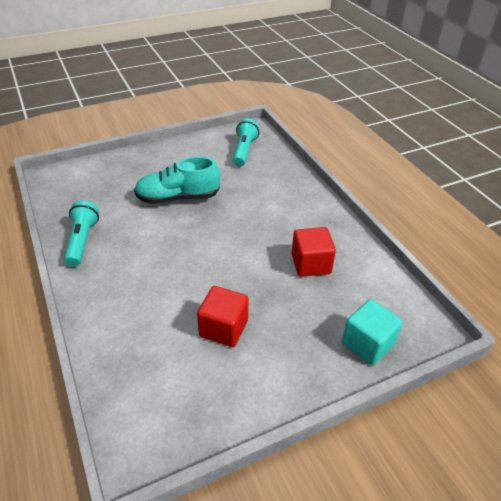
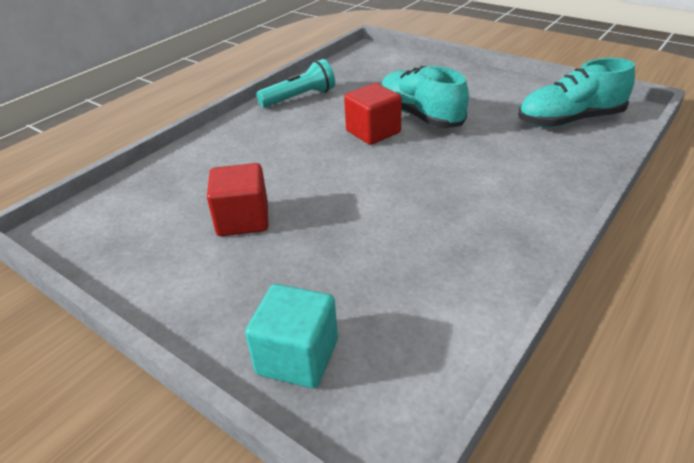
camera: 65 degrees right, 5 degrees down
turquoise flashlight [232,119,259,167] -> turquoise shoe [518,58,635,127]
red cube [292,227,336,277] -> red cube moved to [344,83,402,145]

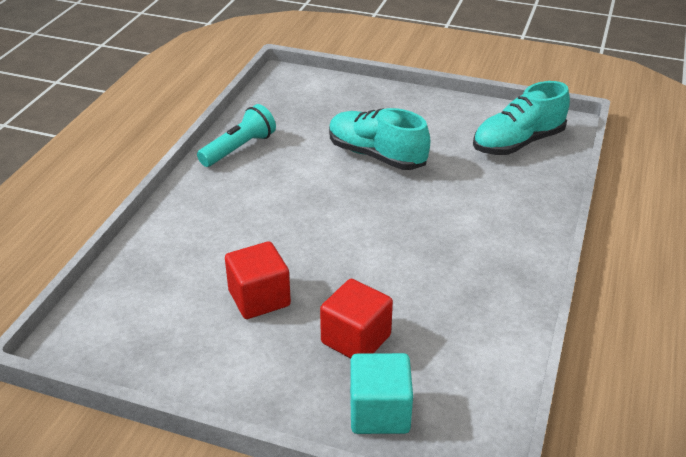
camera: 20 degrees left, 0 degrees up
red cube [344,83,402,145] -> red cube moved to [320,279,393,359]

